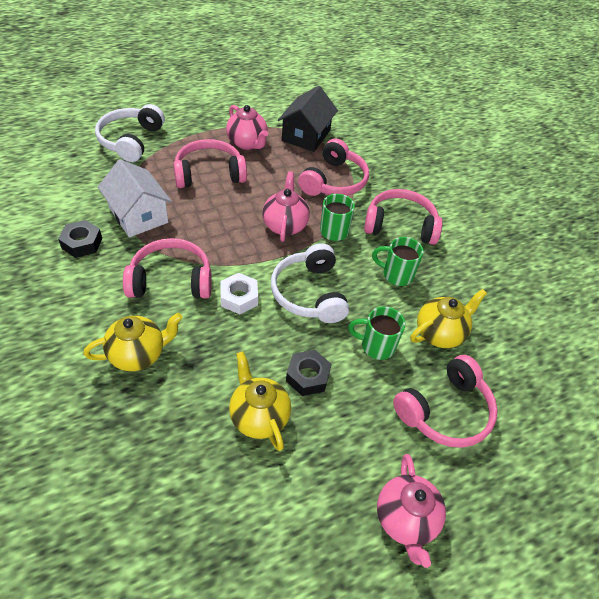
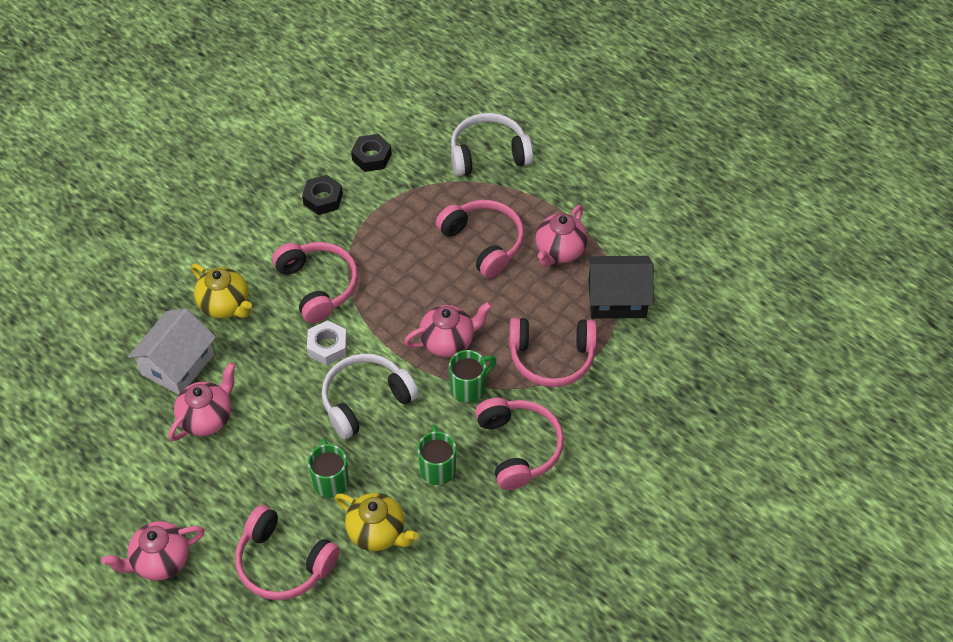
camera: 70 degrees right, 5 degrees up
white house [98,159,172,237] -> white house moved to [128,308,216,395]
yellow teapot [229,351,291,451] -> pink teapot [168,362,236,441]
black nut [286,350,332,396] -> black nut moved to [351,134,392,172]

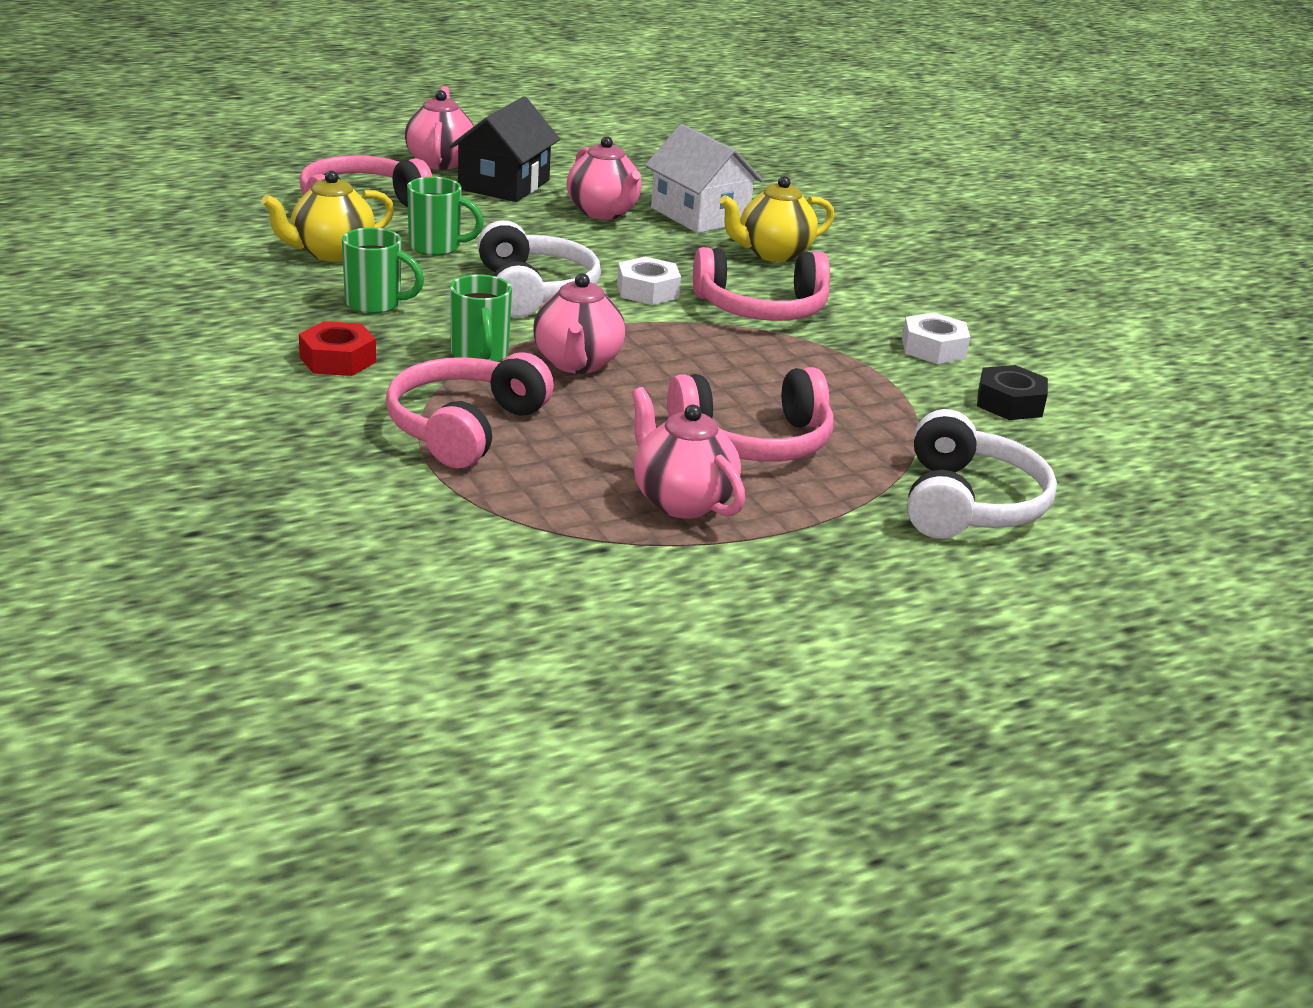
camera: 110 degrees right, 25 degrees down
black nut [302,175,343,215] -> white nut [902,312,970,364]
pink headphones [475,398,564,490] -> red nut [299,321,376,376]
black house [587,256,654,319] -> black house moved to [449,96,560,202]

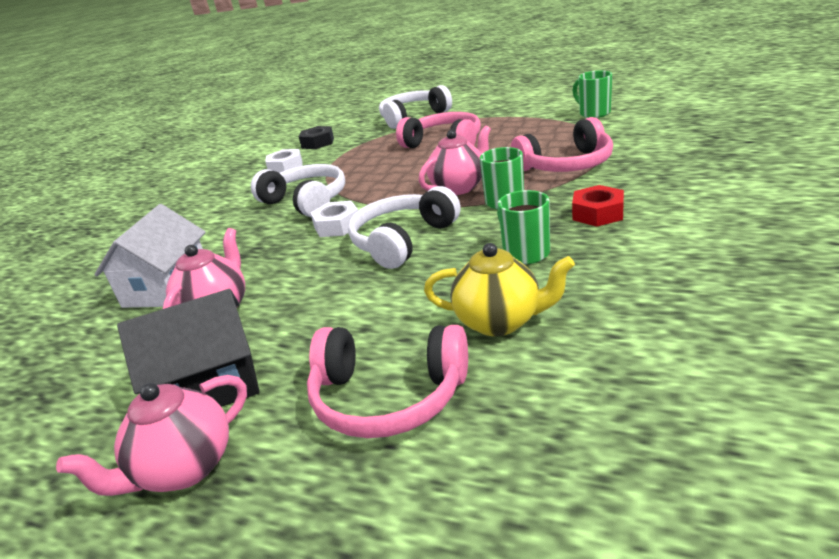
camera: 125 degrees left, 0 degrees up
green mug [407,177,484,256] -> green mug moved to [572,70,612,118]
pink teapot [632,387,745,519] -> none
pink headphones [693,247,830,321] -> white headphones [251,164,345,218]
yellow teapot [720,176,835,262] -> none

